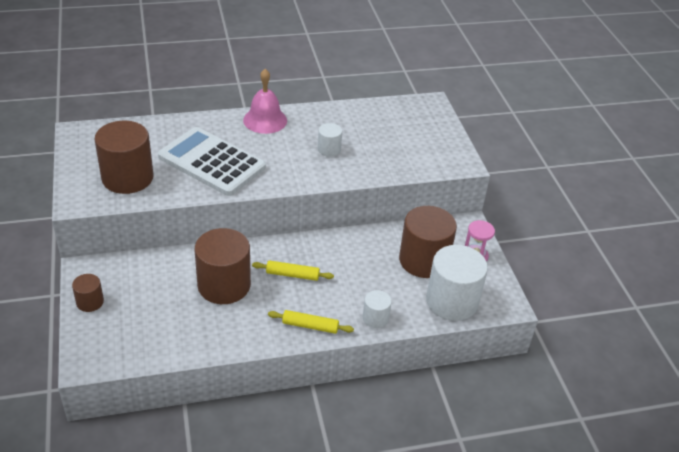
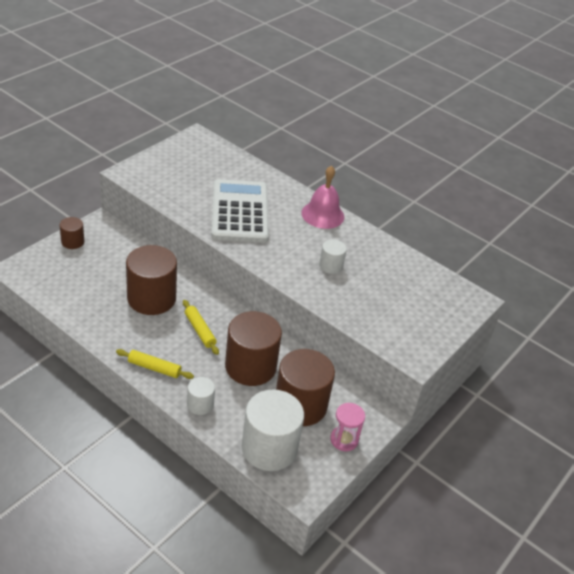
camera: 50 degrees right, 0 degrees up
brown cylinder [94,121,153,194] -> brown cylinder moved to [225,311,282,386]
yellow rolling pin [268,310,354,334] -> yellow rolling pin turned 45 degrees counterclockwise [116,349,194,379]

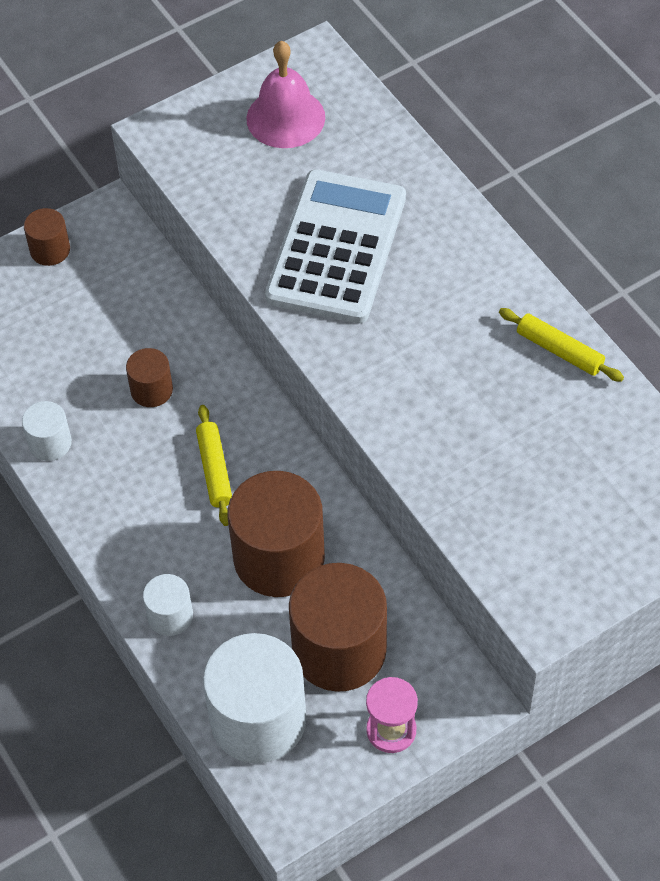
camera: 25 degrees right, 15 degrees up
yellow rolling pin [116,349,194,379] -> yellow rolling pin moved to [499,308,624,382]
brown cylinder [126,245,177,315] -> brown cylinder [126,348,173,407], size x0.49
pink bell [301,165,344,229] -> pink bell moved to [246,41,325,148]
white cylinder [319,240,347,274] -> white cylinder moved to [22,401,72,461]

